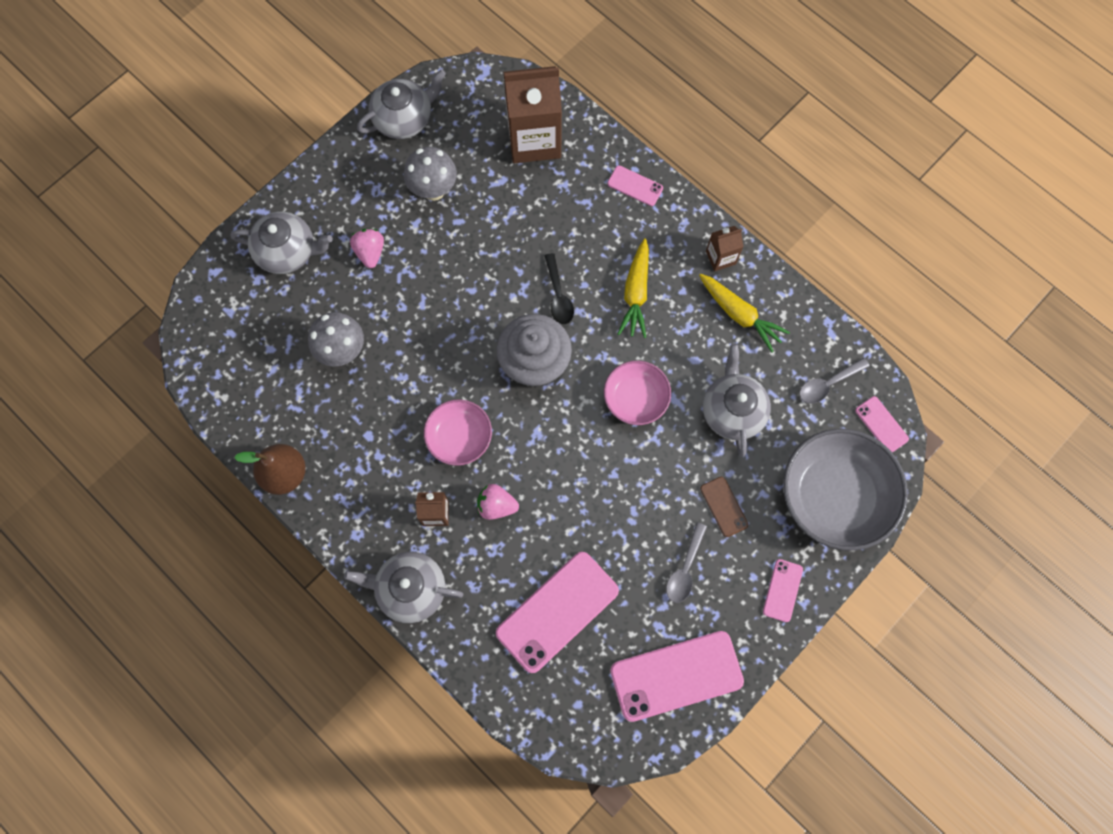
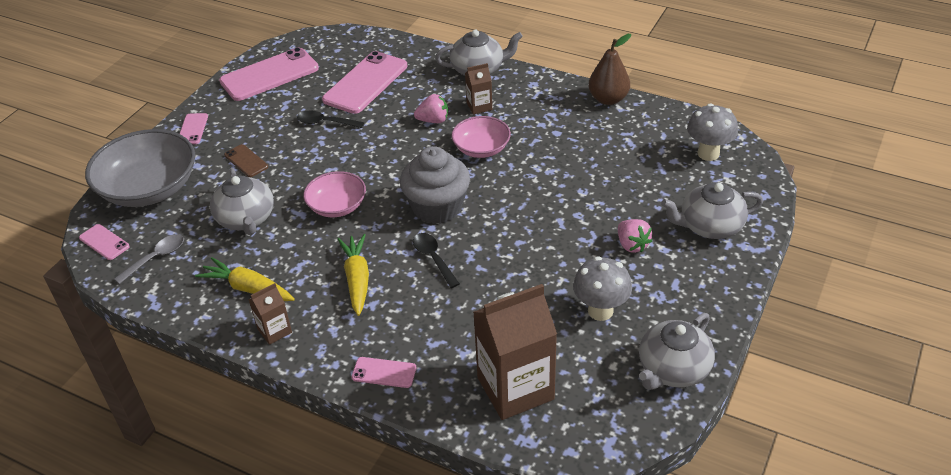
camera: 165 degrees right, 30 degrees down
grey mushroom [308,312,364,367] -> grey mushroom moved to [687,103,738,161]
grey spoon [666,523,707,603] -> none
none -> black spoon [297,111,364,128]

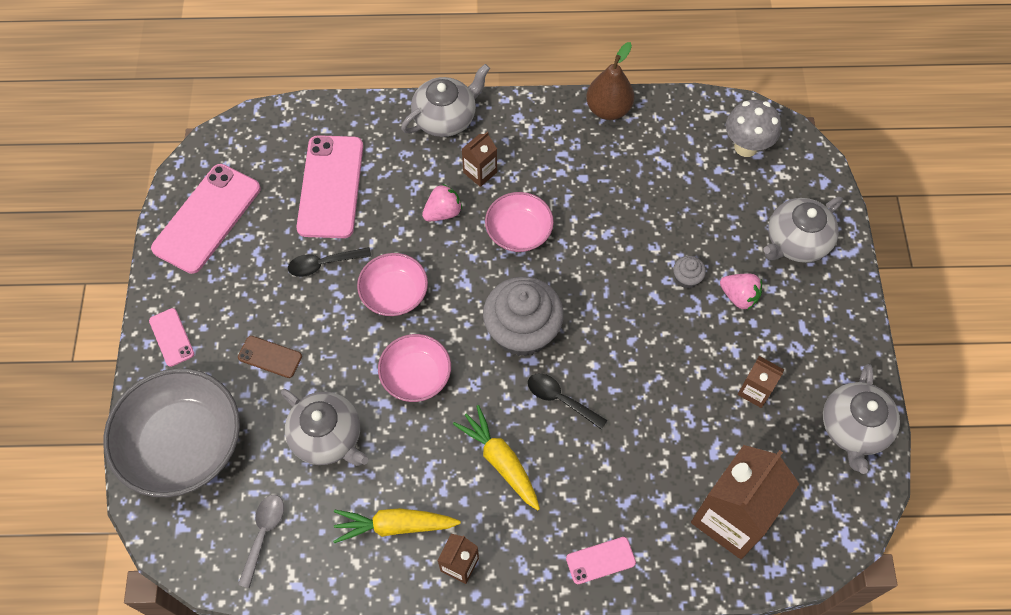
camera: 30 degrees left, 20 degrees up
pink phone [79,224,130,260] -> none
grey mushroom [573,256,632,321] -> brown carton [738,356,784,408]
none -> pink bowl [357,253,428,316]
none -> grey cupcake [673,256,706,289]

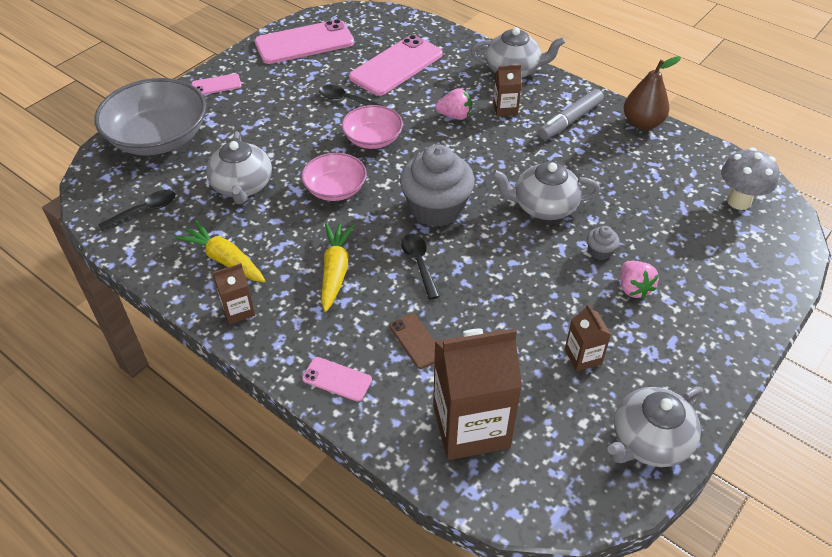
camera: 40 degrees right, 15 degrees down
pink phone [149,308,194,367] -> pink phone turned 60 degrees clockwise [191,74,242,95]
brown phone [238,336,302,378] -> brown phone moved to [390,314,435,369]
grey spoon [238,495,284,588] -> black spoon [98,190,176,231]
pink bowl [485,192,554,252] -> none
grey teapot [763,197,843,263] -> grey teapot moved to [492,162,600,220]
none -> grey marker [538,89,604,140]

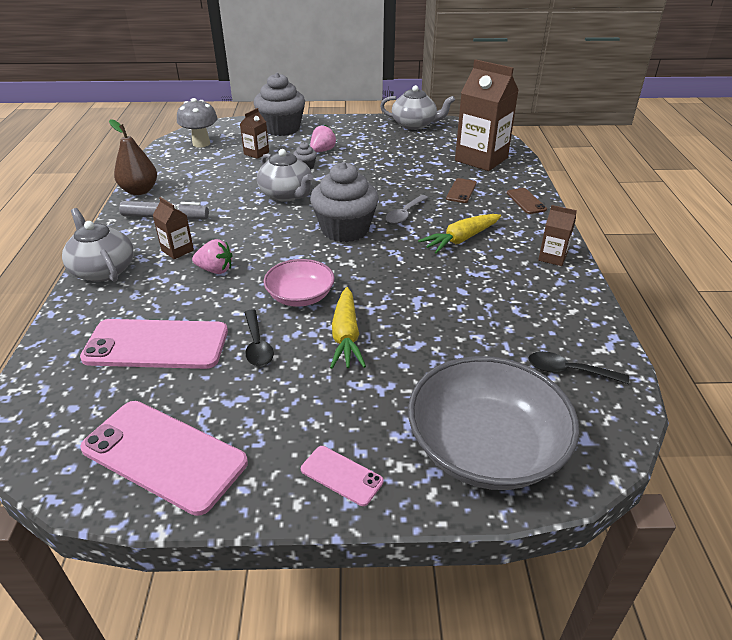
camera: 130 degrees left, 10 degrees down
yellow carrot [174,220,266,282] -> yellow carrot moved to [330,287,366,369]
grey teapot [206,131,272,204] -> none
pink bowl [301,153,367,201] -> none
pink phone [302,357,372,401] -> brown phone [507,188,547,214]
black spoon [401,234,440,300] -> grey spoon [386,195,428,224]
pink strawberry [435,88,471,120] -> pink strawberry turned 135 degrees clockwise [192,239,232,274]
brown carton [565,304,611,371] -> brown carton moved to [240,108,269,159]
none -> grey cupcake [254,73,305,136]

